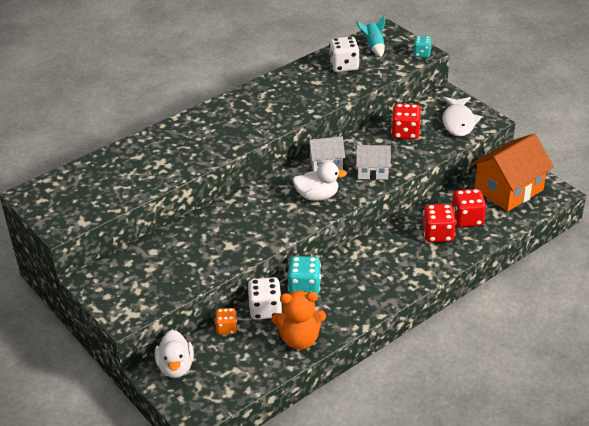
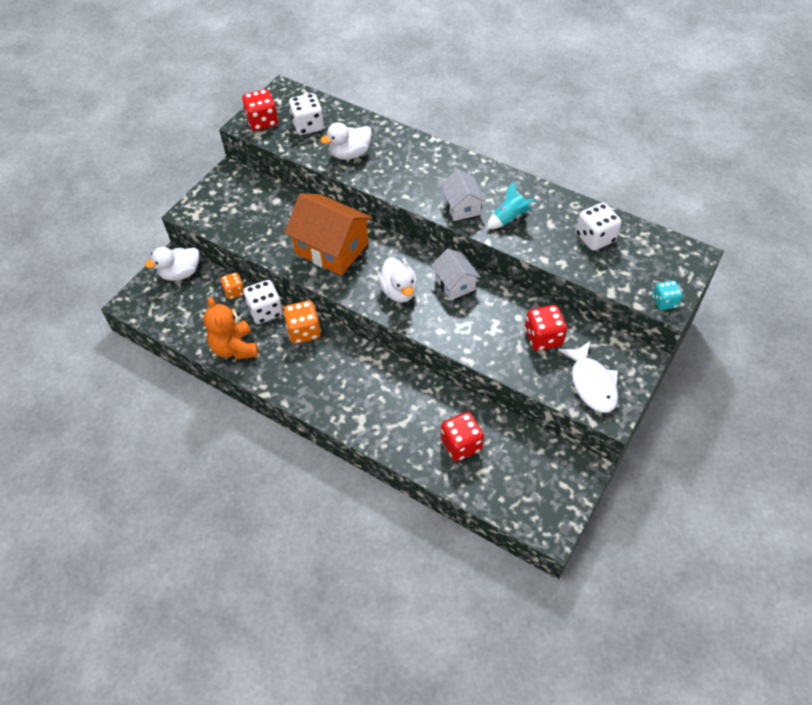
camera: 70 degrees right, 15 degrees up
turquoise dice [288,256,321,294] -> orange dice [283,300,321,344]
white house [356,145,391,180] -> white house moved to [440,169,486,221]
turquoise rocket [357,15,385,57] -> turquoise rocket moved to [487,182,535,229]
red dice [423,204,456,242] -> red dice moved to [242,89,278,131]
white fish [442,97,482,136] -> white fish turned 90 degrees counterclockwise [558,341,618,413]
orange house [471,134,554,211] -> orange house moved to [284,193,373,275]
none -> white dice [289,93,324,135]
none -> white duck [320,122,372,160]

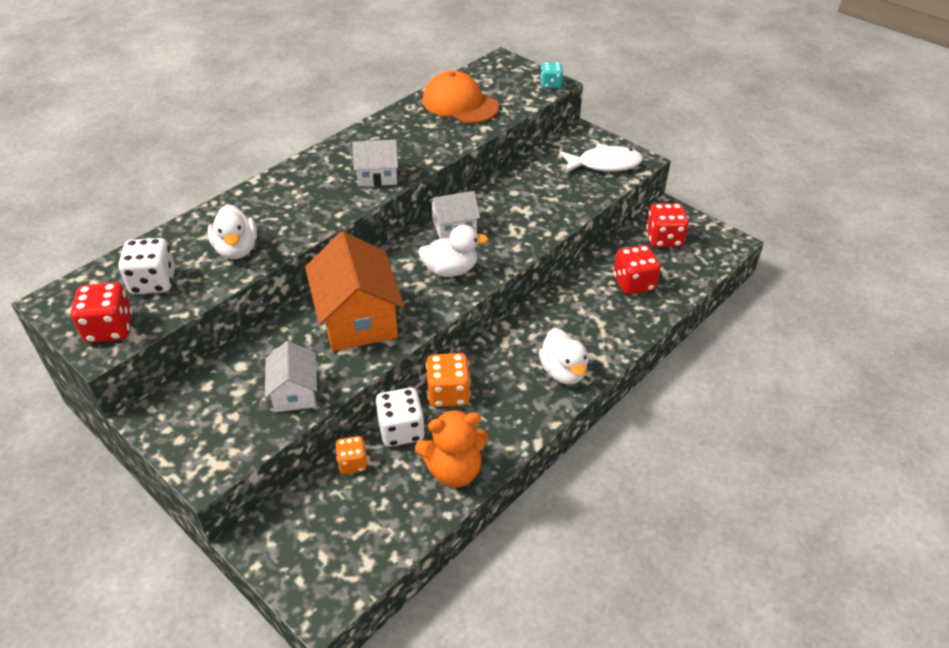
camera: 80 degrees left, 10 degrees down
white duck [145,247,199,281] -> white duck moved to [539,328,588,384]
orange house [284,193,373,275] -> orange house turned 60 degrees counterclockwise [305,231,404,352]
turquoise rocket [487,182,535,229] -> none
red dice [525,305,567,351] -> red dice moved to [646,203,689,248]
white dice [576,203,622,251] -> orange cap [423,70,499,124]
none -> white house [265,341,317,412]

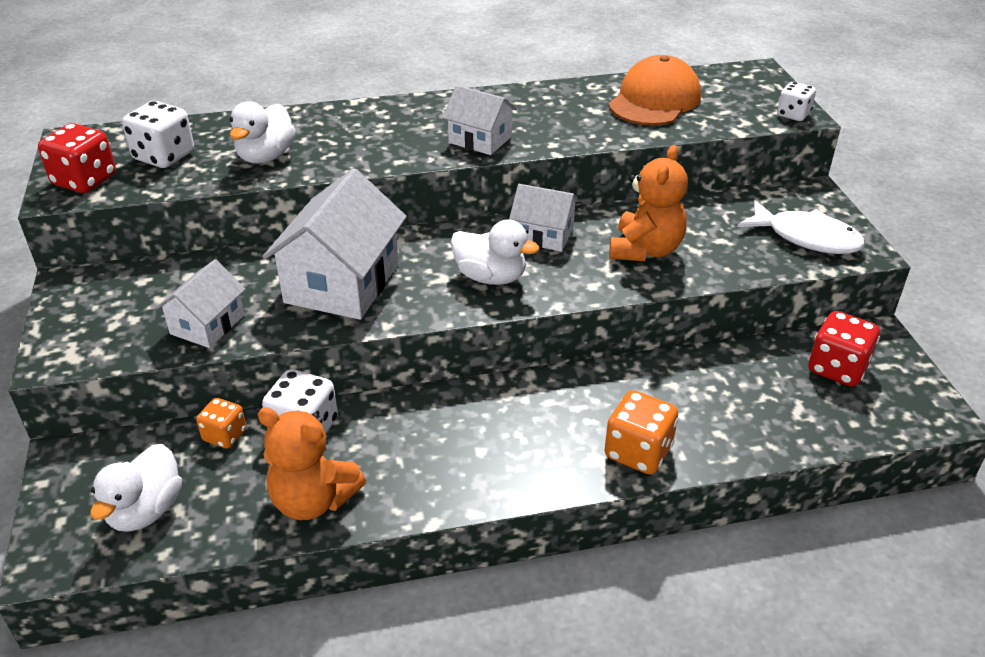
camera: 35 degrees right, 5 degrees down
orange house [305,231,404,352] -> white house [262,168,407,320]
orange cap [423,70,499,124] -> orange cap turned 45 degrees clockwise [609,55,701,126]
orange dice [426,353,471,407] -> orange dice moved to [605,390,678,474]
white duck [539,328,588,384] -> white duck moved to [90,444,182,532]
turquoise dice [540,62,563,89] -> white dice [777,82,816,121]
red dice [614,245,660,295] -> none
none -> orange teddy bear [609,145,688,261]

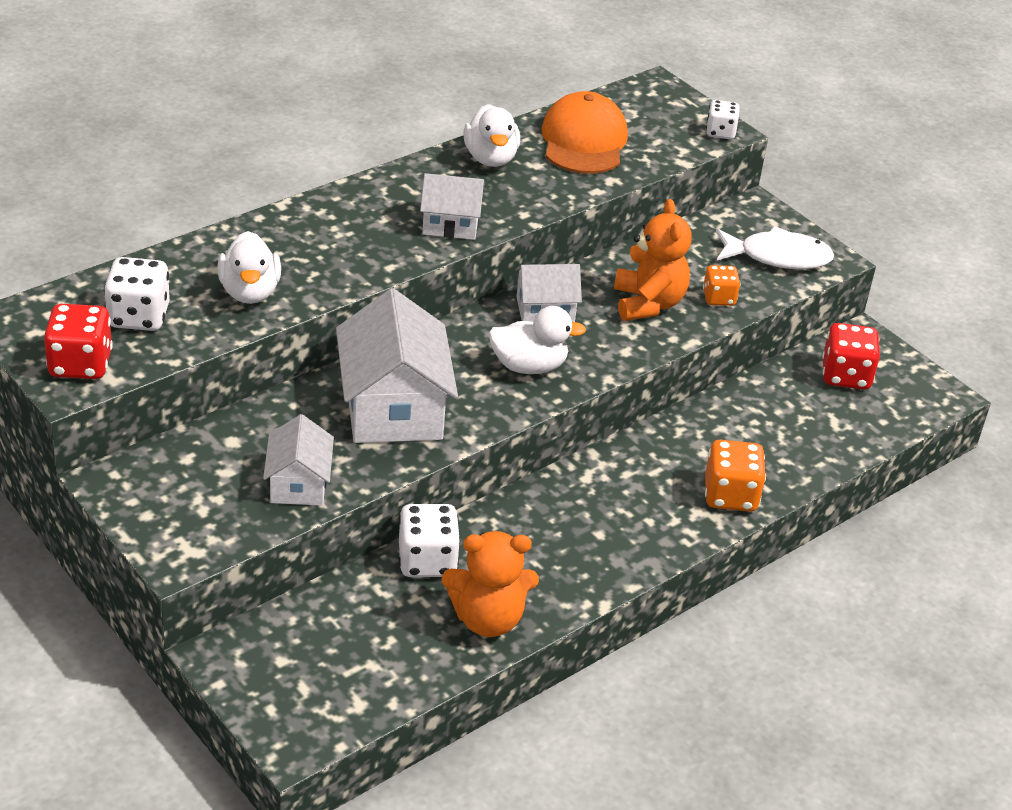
camera: 30 degrees left, 0 degrees up
white duck [90,444,182,532] -> white duck moved to [463,104,520,167]
orange dice [196,398,246,448] -> orange dice moved to [703,265,740,306]

